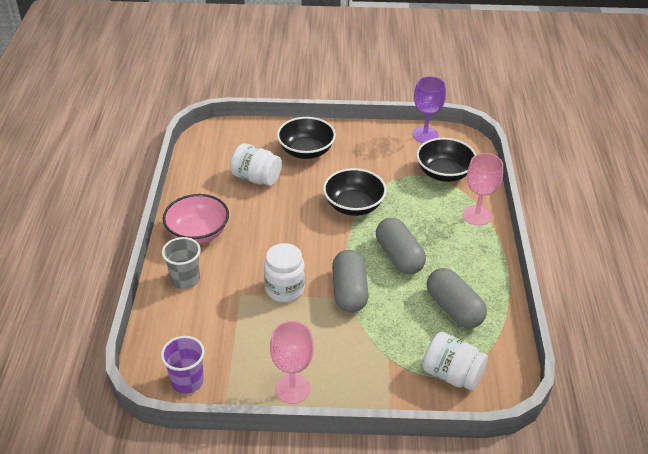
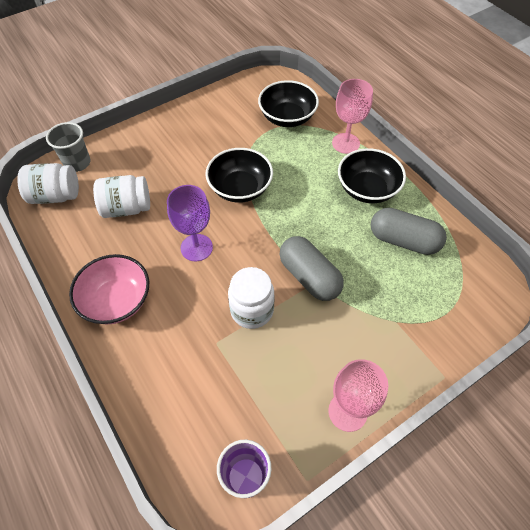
camera: 35 degrees left, 15 degrees up
grey cup [162,237,201,289] -> grey cup moved to [46,122,91,172]
black bowl [277,117,336,159] -> black bowl moved to [338,148,406,204]
grey capsule [376,217,426,274] -> none
purple goblet [412,76,446,143] -> purple goblet moved to [167,185,213,261]
white jar [423,332,488,391] -> white jar moved to [17,163,79,204]

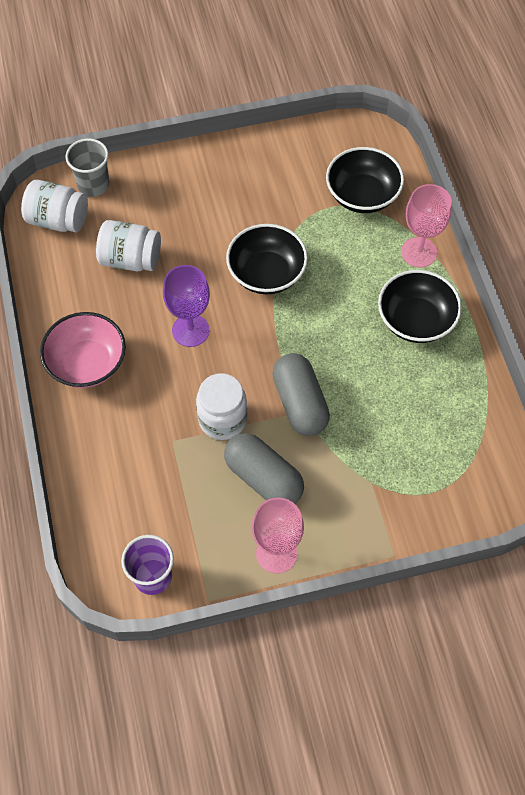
camera: 20 degrees right, 5 degrees up
grey capsule [371,208,447,255] -> grey capsule moved to [224,433,304,504]

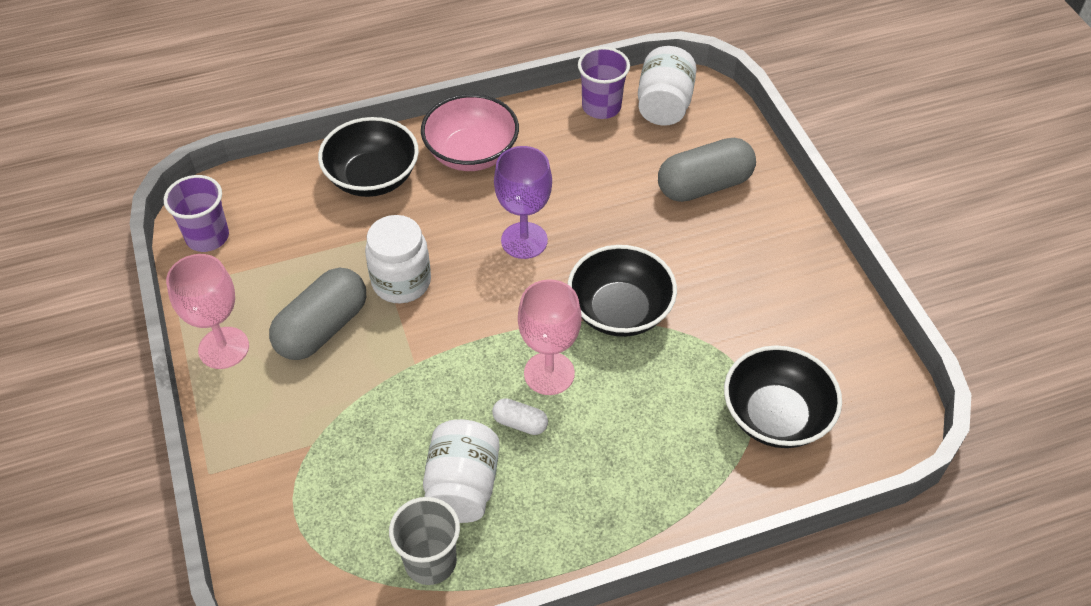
camera: 85 degrees right, 10 degrees down
grey cup [65,139,110,197] -> grey cup moved to [389,497,460,585]
white jar [96,220,161,271] -> white jar moved to [423,419,500,523]
grey capsule [272,353,330,436] -> grey capsule moved to [658,138,756,202]
black bowl [378,270,462,343] -> black bowl moved to [318,117,419,197]
pink goblet [401,184,452,268] -> pink goblet moved to [518,279,582,395]
none -> white capsule [492,398,548,435]
none -> purple cup [578,47,630,119]

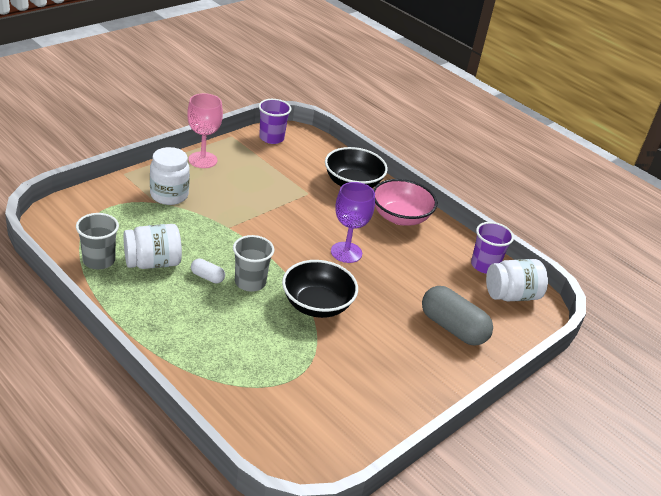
camera: 60 degrees right, 15 degrees down
grey capsule [269,268,366,360] -> none
white jar [365,215,431,303] -> white jar moved to [150,147,190,205]
white capsule [492,398,548,435] -> white capsule turned 60 degrees counterclockwise [191,258,225,283]
pink goblet [518,279,582,395] -> grey cup [233,235,274,292]
black bowl [724,345,842,448] -> none

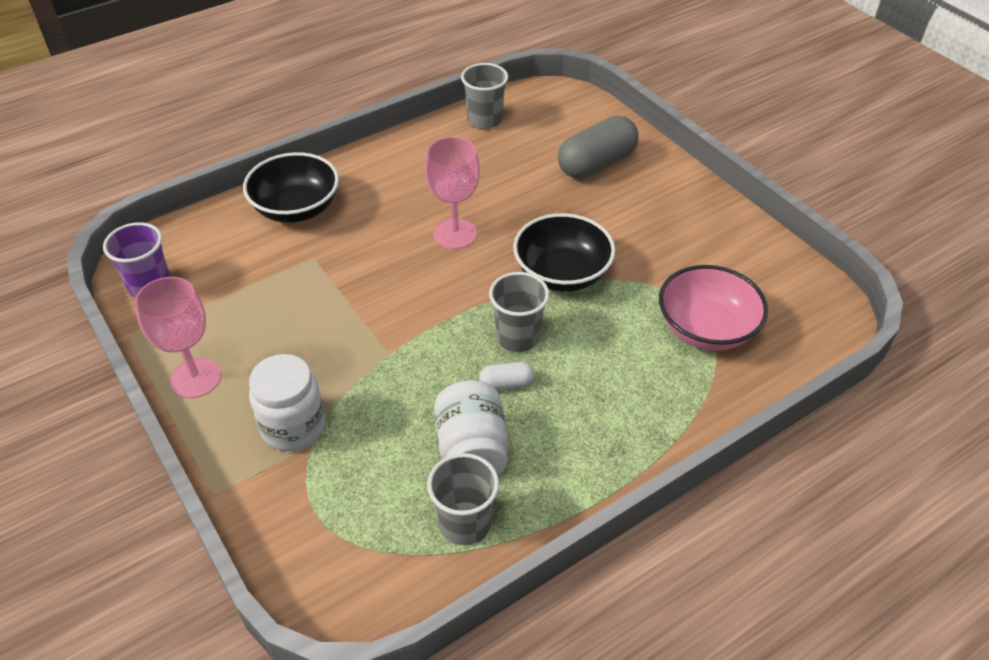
camera: 75 degrees left, 10 degrees up
white capsule [191,258,225,283] -> white capsule turned 45 degrees clockwise [479,362,535,390]
purple goblet [331,182,375,263] -> pink goblet [425,137,480,249]
pink bowl [373,179,437,226] -> pink bowl moved to [659,265,768,351]
purple cup [471,222,514,274] -> grey cup [461,63,508,129]
white jar [486,259,548,302] -> none

